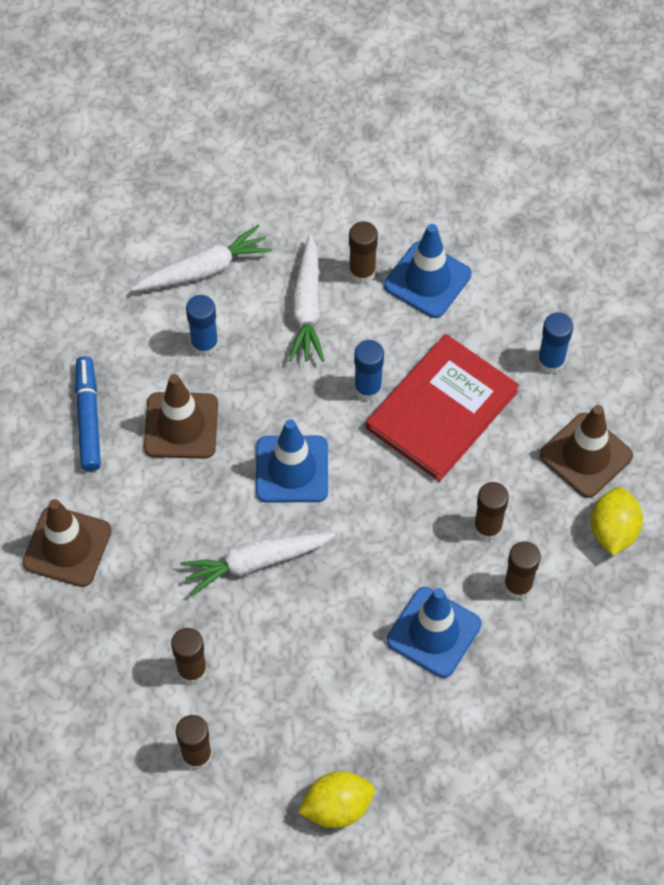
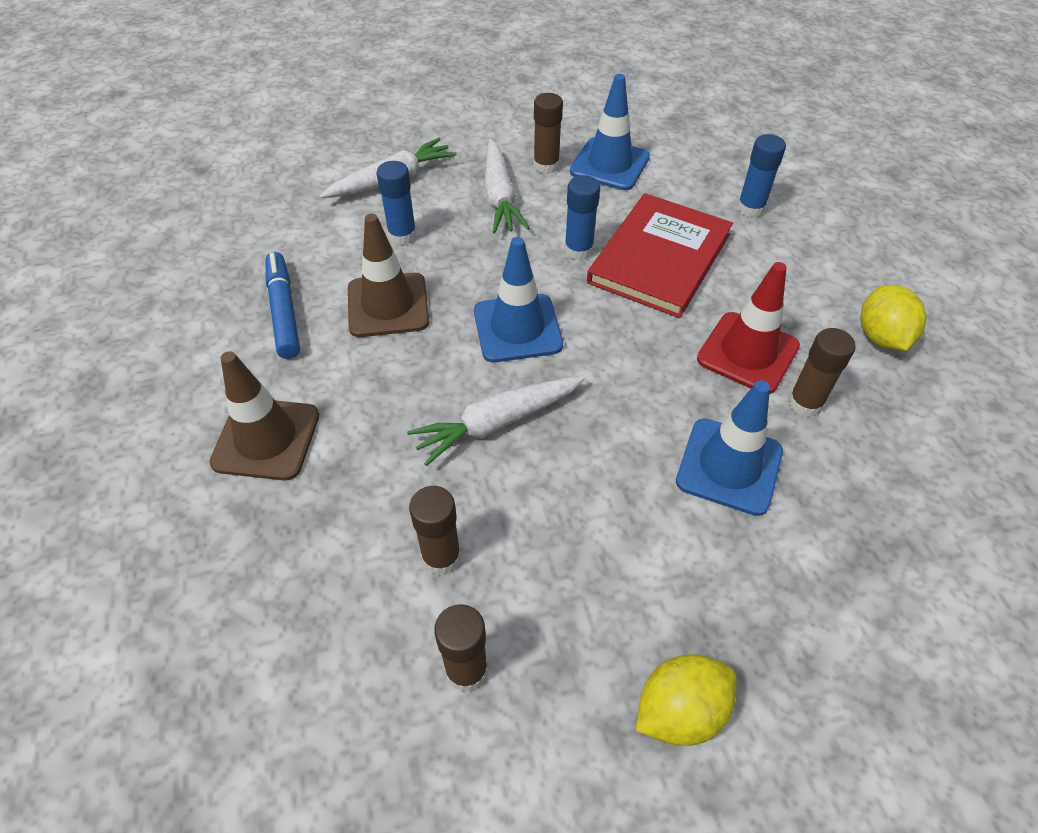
camera: 10 degrees left, 10 degrees down
brown glue stick [474,482,509,541] -> red traffic cone [697,262,800,394]
brown traffic cone [540,405,633,498] -> none

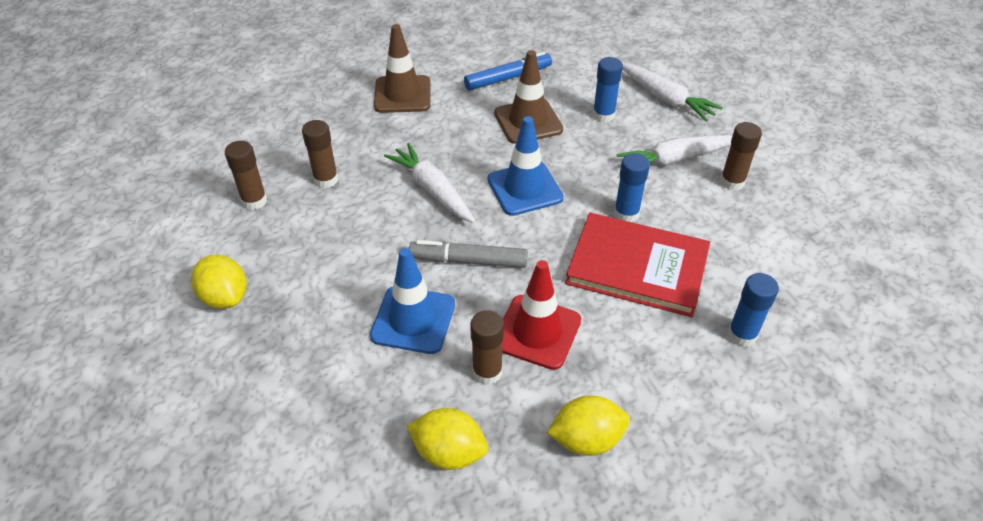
camera: 80 degrees right, 5 degrees down
blue traffic cone [570,74,650,190] -> none
none -> yellow lemon [407,408,488,470]
none -> grey marker [409,240,528,268]

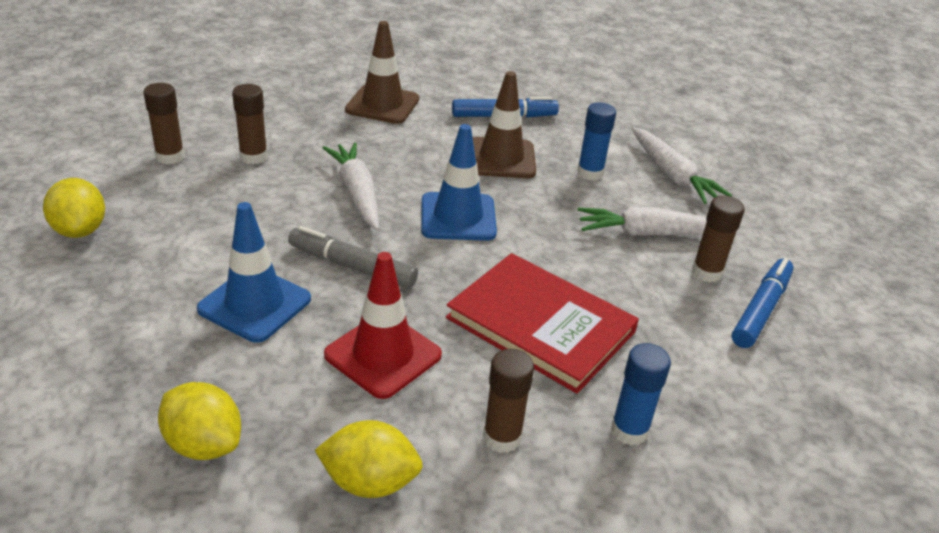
camera: 15 degrees right, 10 degrees down
brown glue stick [470,310,504,385] -> brown glue stick moved to [483,349,534,453]
blue glue stick [614,153,650,222] -> none
none -> blue marker [732,258,794,348]

